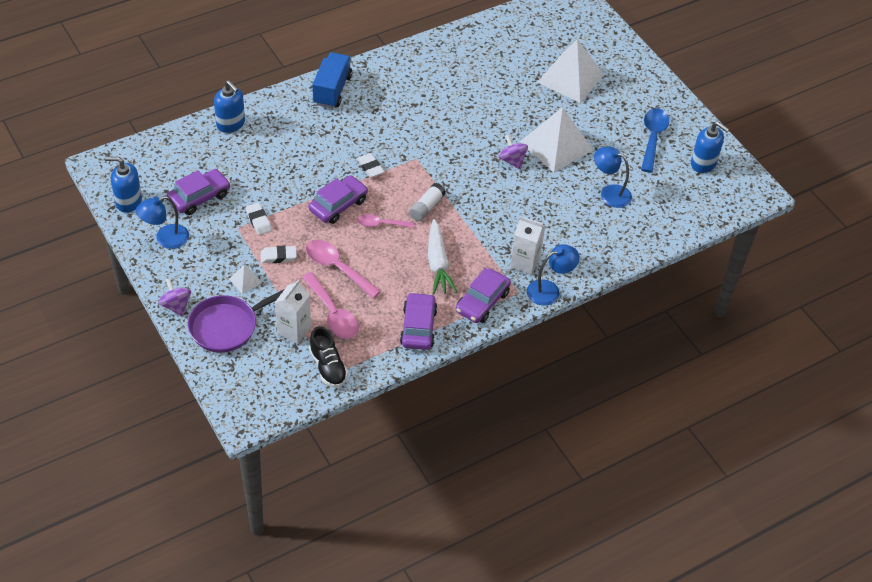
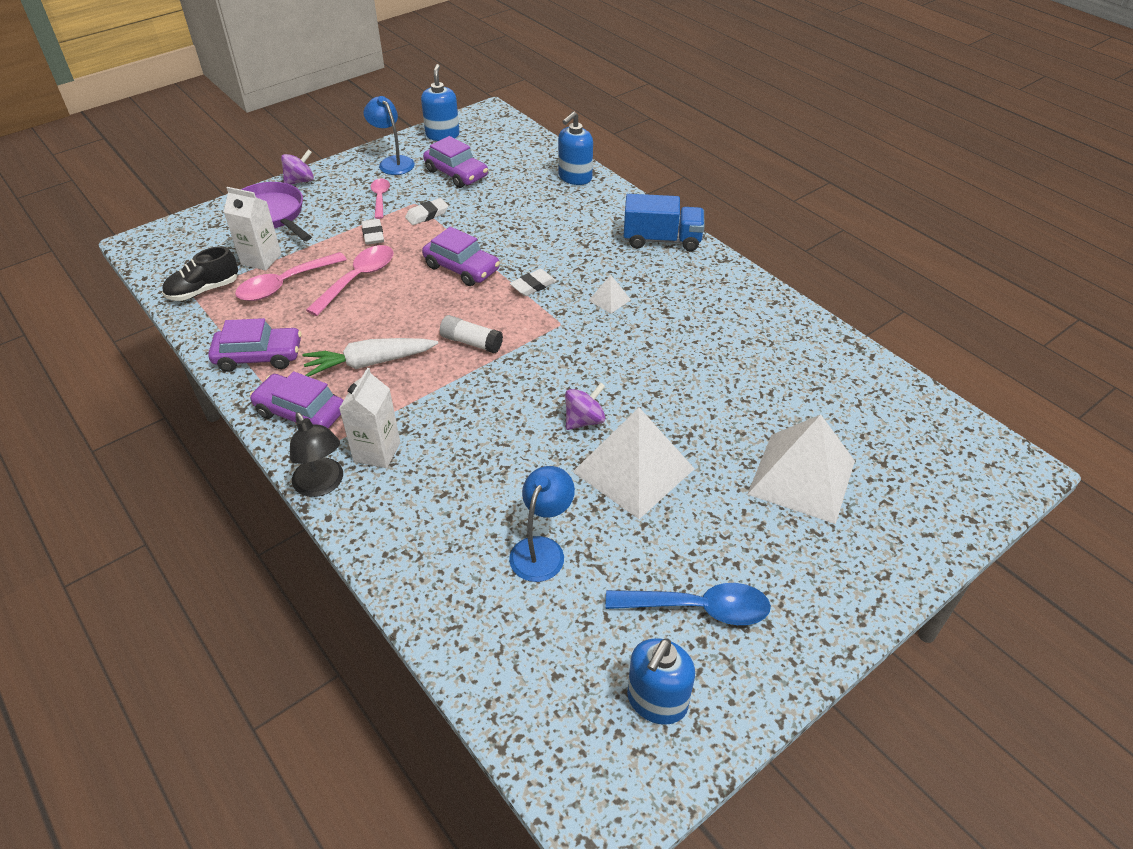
camera: 85 degrees right, 5 degrees down
white pyramid [229,265,262,294] -> white pyramid moved to [588,275,631,314]
pink spoon [357,214,413,228] -> pink spoon moved to [370,179,390,219]
blue lamp [527,244,579,305] -> black lamp [290,412,343,497]

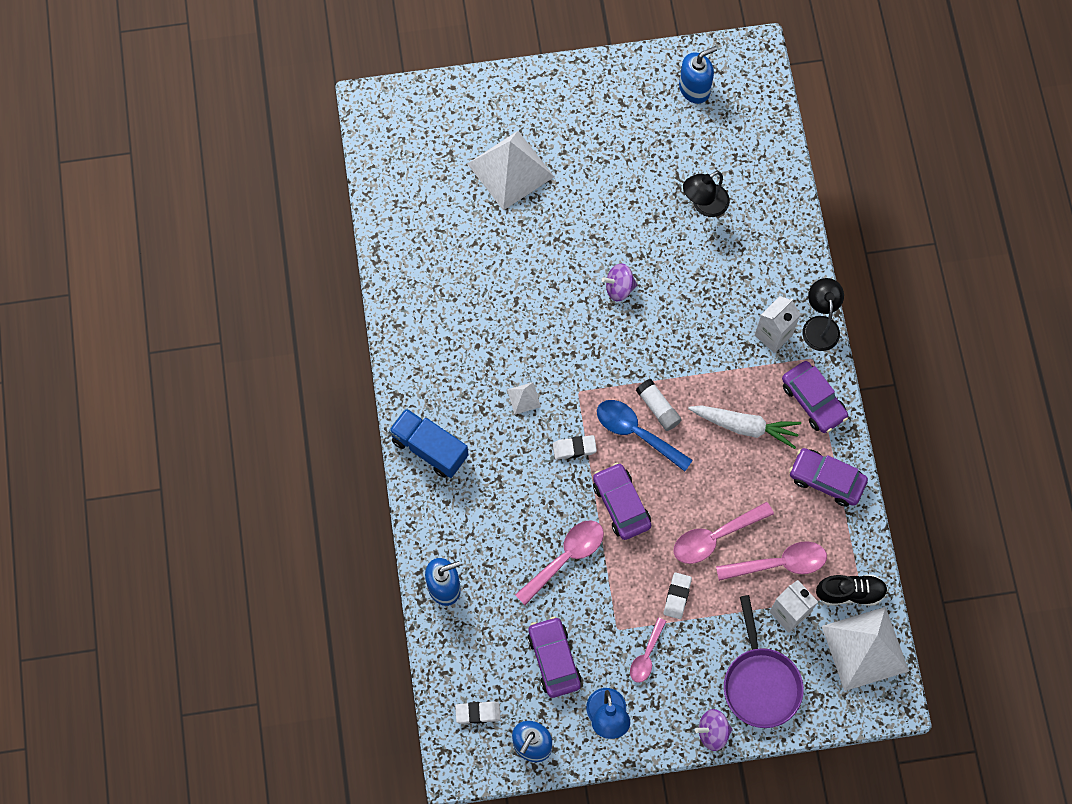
camera: 150 degrees left, 25 degrees up
white eraser [405,198,448,225] -> white eraser moved to [455,701,501,724]
blue lamp [509,466,575,582] -> black lamp [683,171,730,217]
white pyramid [573,408,694,519] -> white pyramid moved to [822,607,909,691]
blue spoon [606,583,771,625] -> blue spoon moved to [597,400,693,471]
none -> pink spoon [515,520,604,605]

